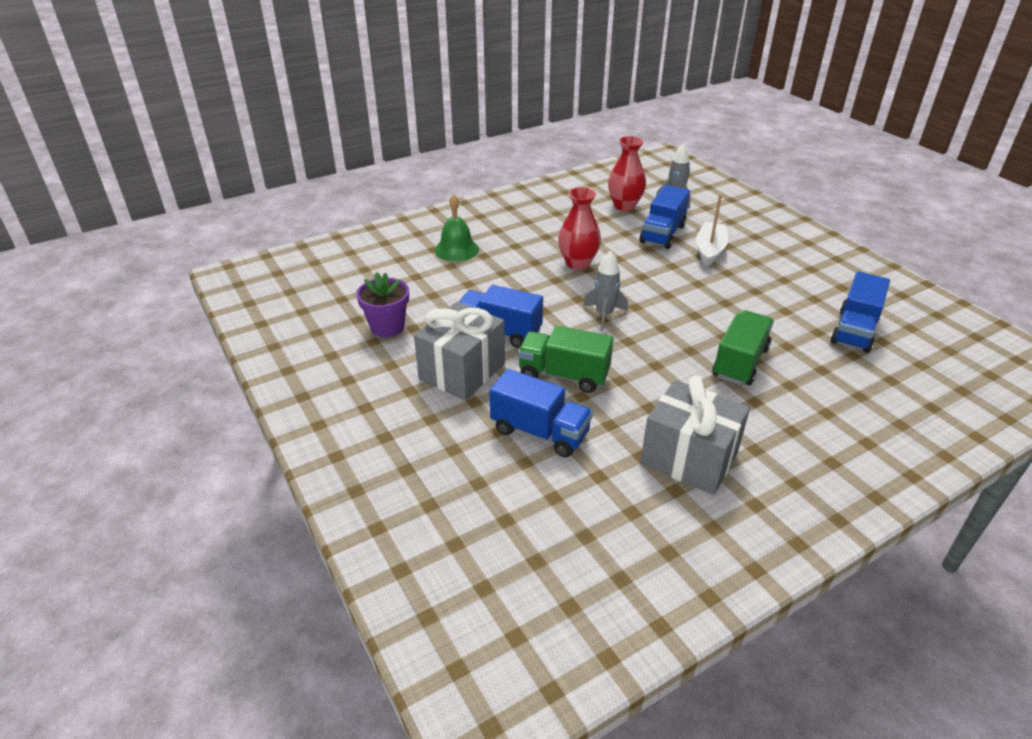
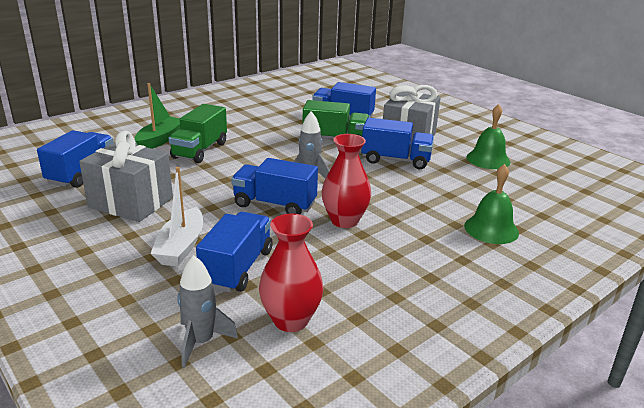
camera: 170 degrees right, 10 degrees down
purple flower pot [356,272,409,338] -> green bell [466,104,511,169]
grey gift [640,376,750,495] -> grey gift moved to [79,131,173,222]
none -> green boat [135,83,180,149]
none -> blue truck [231,158,318,214]

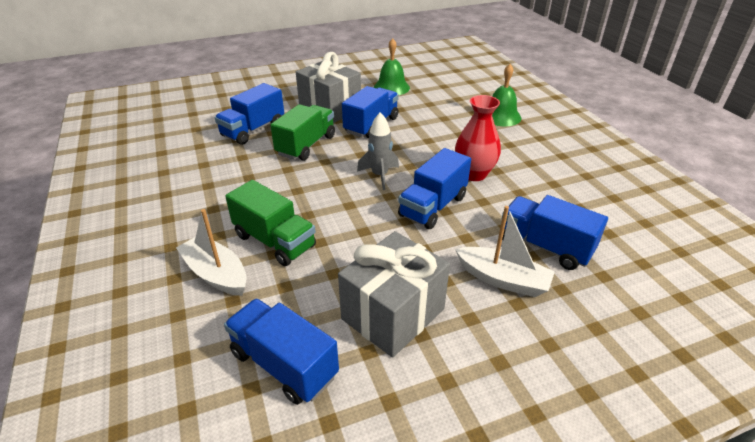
camera: 70 degrees left, 10 degrees up
green boat [135,83,180,149] -> white boat [176,209,247,296]
grey rocket [177,255,238,368] -> none
red vase [259,214,324,332] -> none

